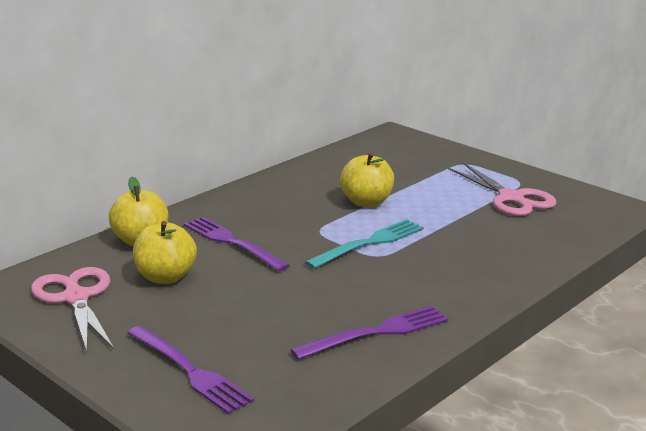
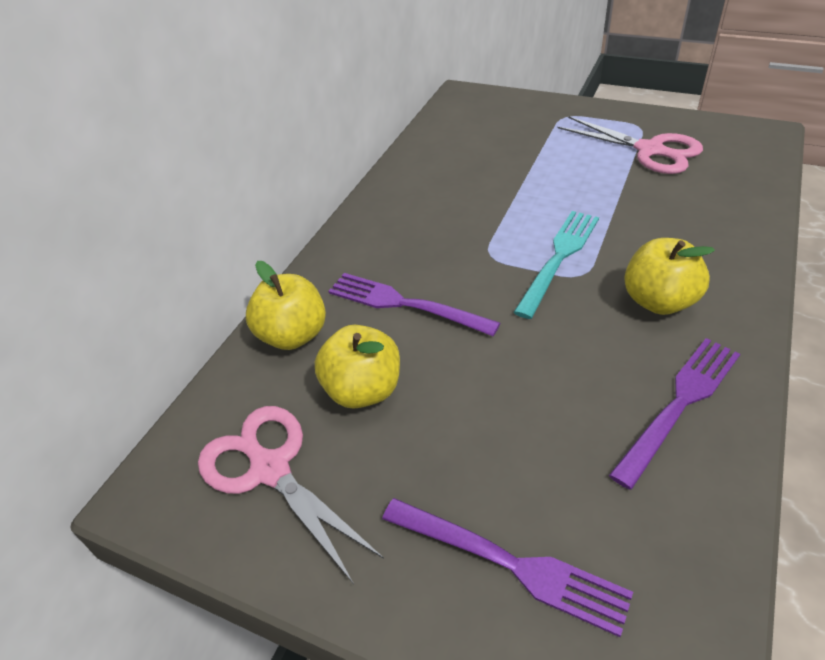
camera: 15 degrees left, 20 degrees up
yellow apple [340,152,394,207] -> yellow apple moved to [624,238,715,315]

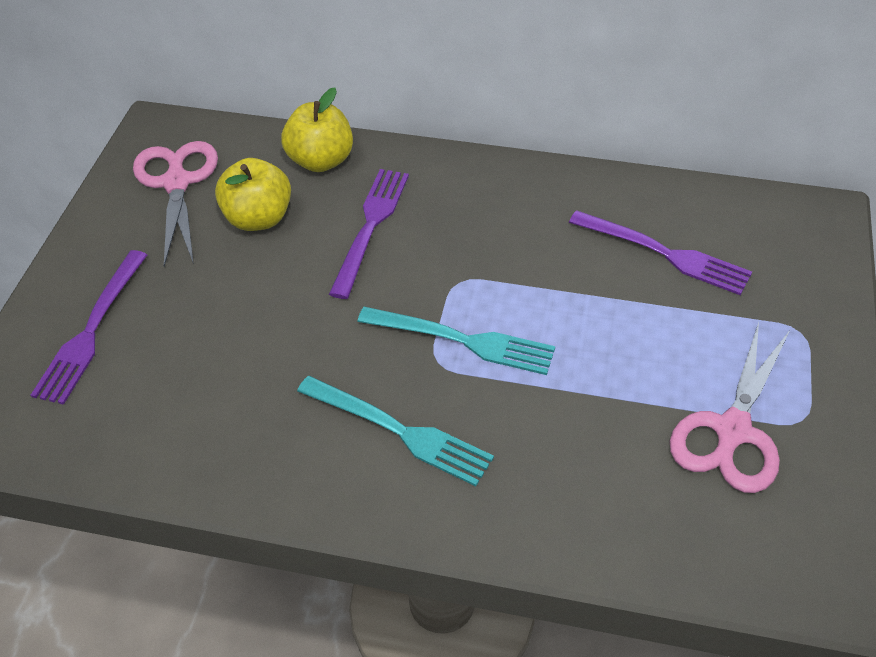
camera: 75 degrees right, 5 degrees up
pink scissors [198,406,384,584] -> pink scissors turned 45 degrees counterclockwise [133,141,218,266]
purple fork [609,338,740,490] -> purple fork moved to [569,210,752,295]
yellow apple [624,238,715,315] -> turquoise fork [297,376,494,486]

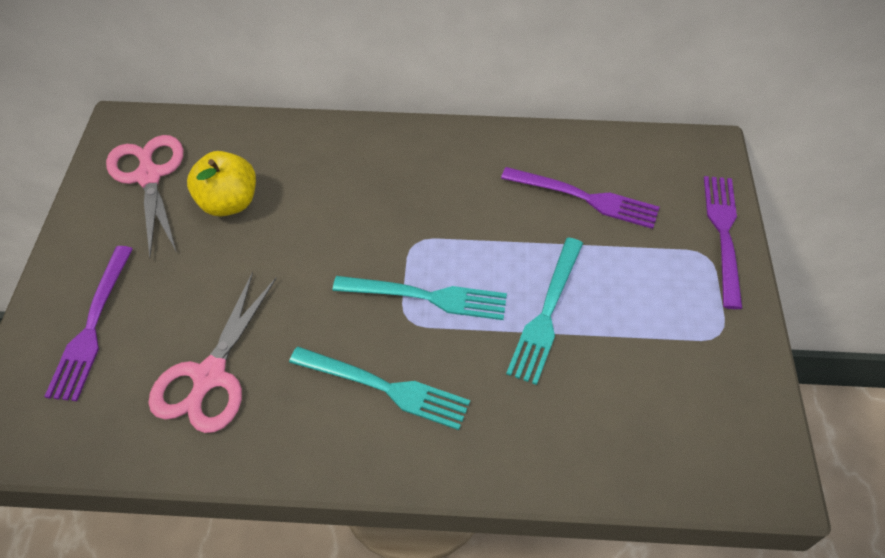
camera: 10 degrees left, 5 degrees up
yellow apple [281,87,353,172] -> none
purple fork [329,169,409,299] -> purple fork moved to [704,176,743,309]
pink scissors [670,322,790,493] -> pink scissors moved to [148,272,277,433]
none -> turquoise fork [506,238,583,385]

